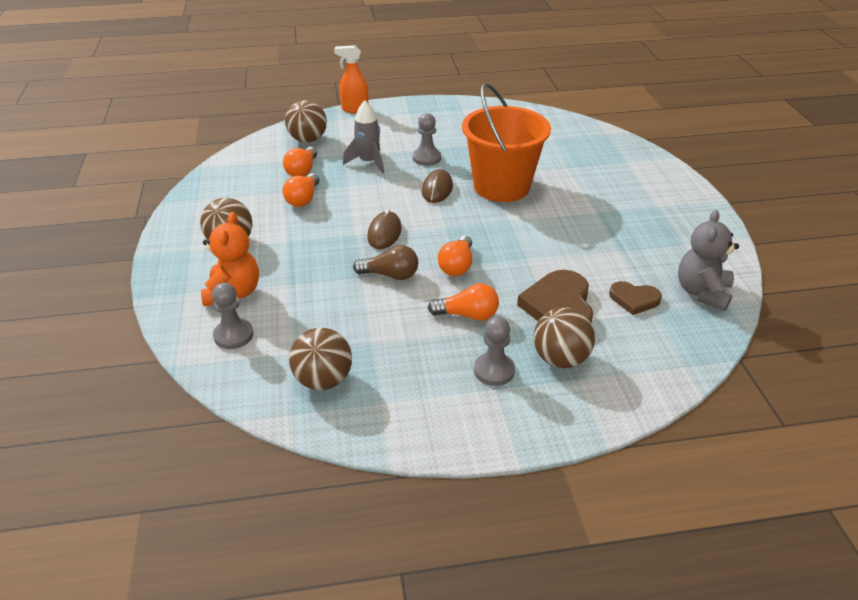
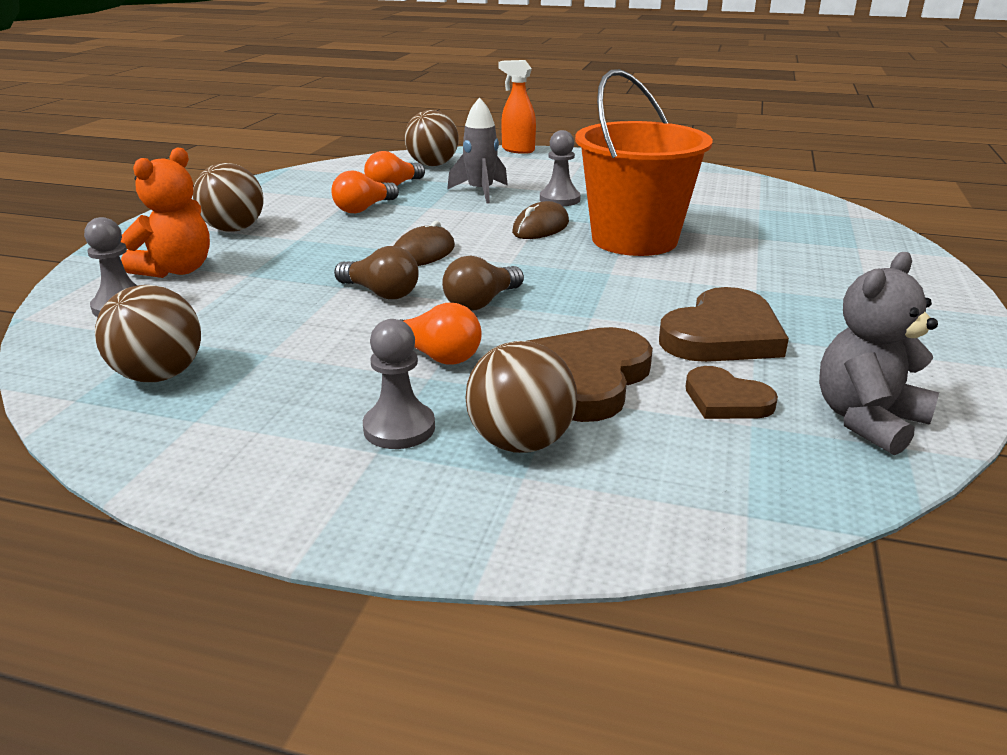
camera: 25 degrees right, 10 degrees down
orange light bulb [438,236,472,276] -> brown light bulb [442,256,524,311]
none -> brown heart [659,287,789,362]

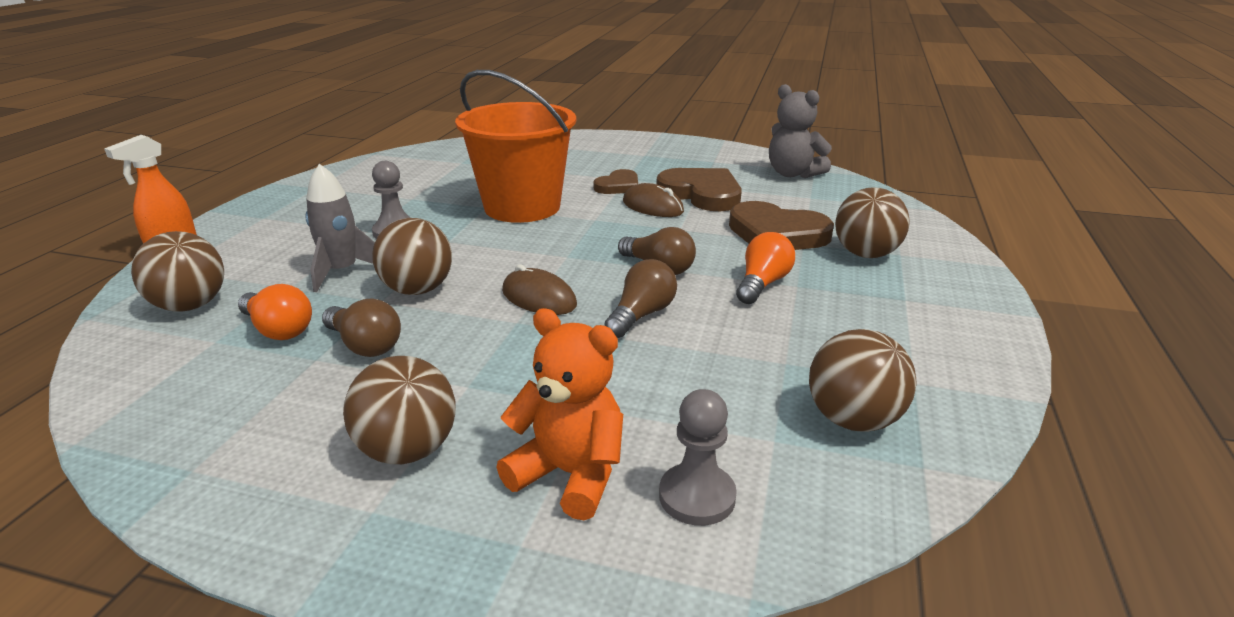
camera: 90 degrees left, 0 degrees up
orange light bulb [332,171,399,213] -> brown light bulb [322,298,401,357]
grey pawn [363,319,435,449] -> none
brown mouse [512,201,569,239] -> brown mouse moved to [623,183,684,217]
brown heart [685,366,778,419] -> brown heart moved to [594,169,638,194]
none -> brown ball [372,218,452,295]

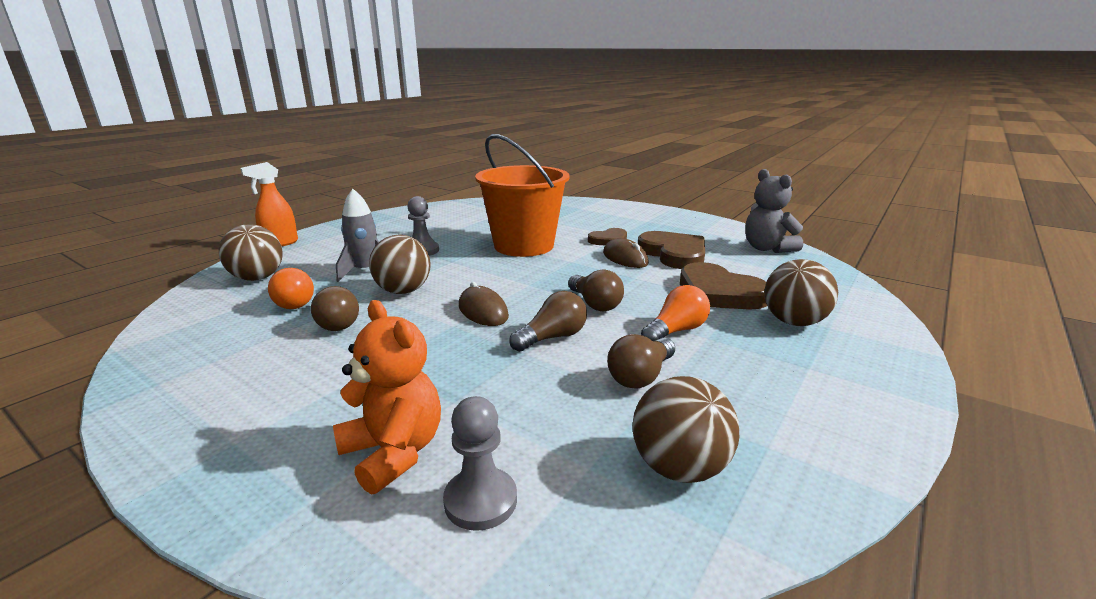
camera: 20 degrees right, 5 degrees down
brown ball [343,356,456,464] -> none
none -> brown light bulb [607,334,675,389]

